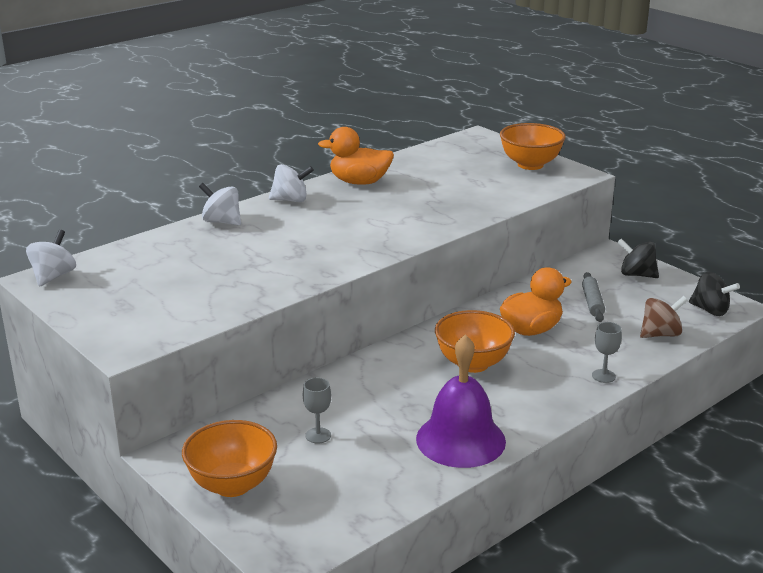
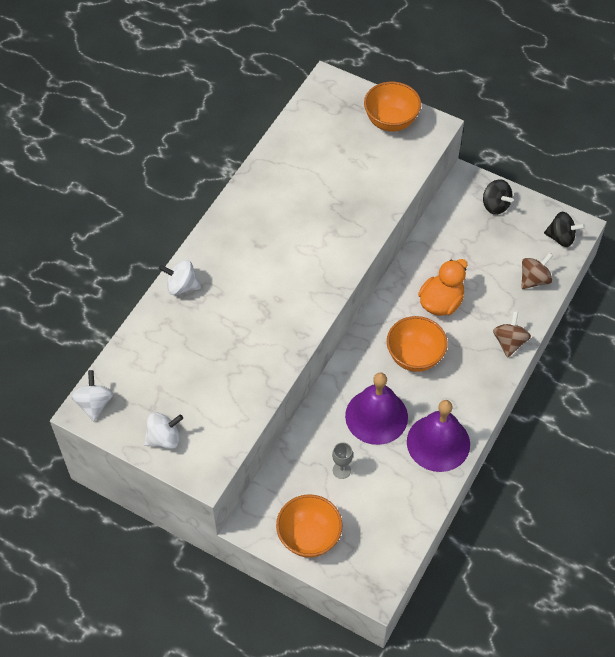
camera: 20 degrees left, 30 degrees up
white spinning top [269,164,314,202] -> white spinning top moved to [144,412,183,449]
orange duck [318,127,394,185] -> none
grey rolling pin [582,272,605,322] -> none
grey goblet [592,322,622,383] -> brown spinning top [493,311,531,358]
black spinning top [617,239,659,278] -> black spinning top turned 135 degrees counterclockwise [483,179,513,215]
none -> purple bell [345,372,408,445]

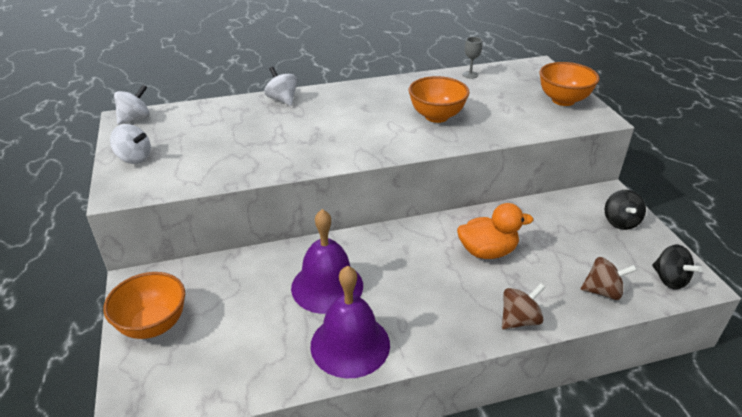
camera: 45 degrees right, 20 degrees down
grey goblet [332,442,353,479] -> grey goblet moved to [463,37,482,79]
orange bowl [387,316,448,372] -> orange bowl moved to [408,76,469,123]

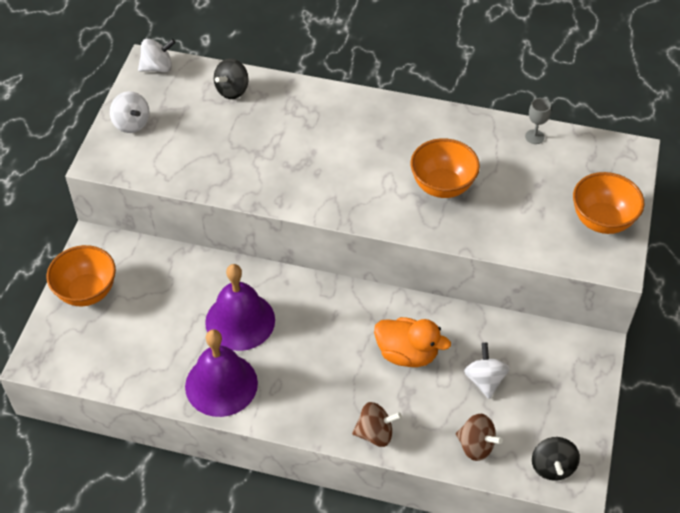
camera: 30 degrees right, 15 degrees up
white spinning top [264,67,298,106] -> white spinning top moved to [464,343,510,399]
black spinning top [605,190,646,230] -> black spinning top moved to [214,58,249,99]

